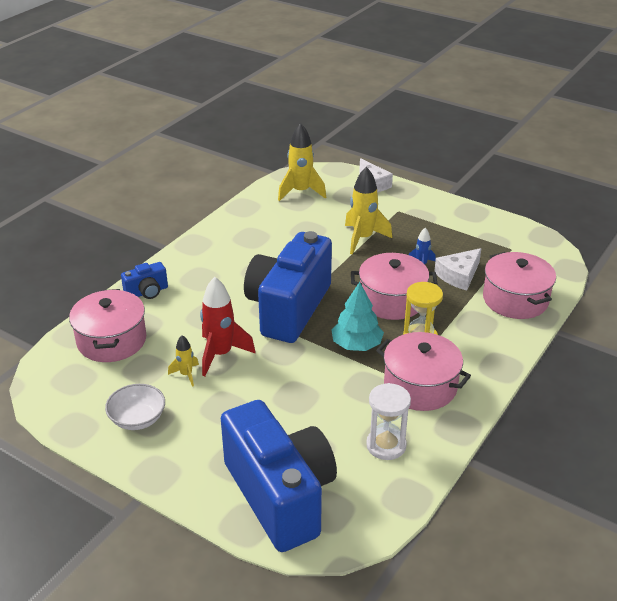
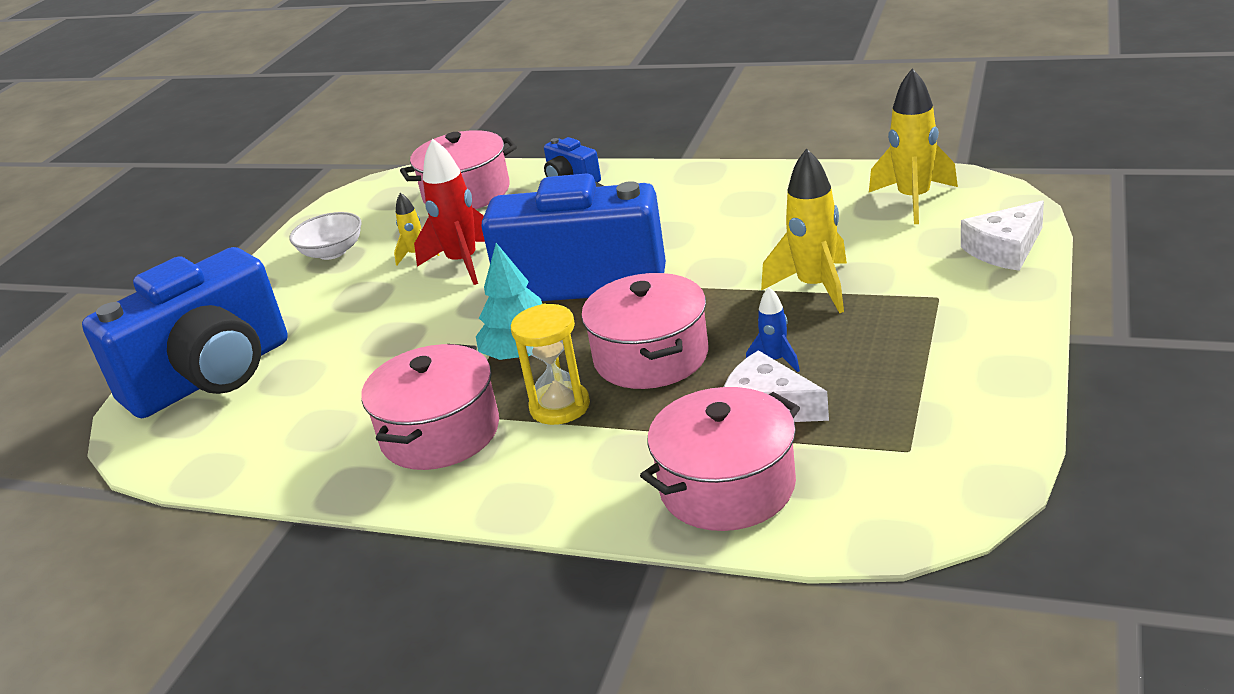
camera: 80 degrees right, 5 degrees down
white hourglass [366,383,411,460] -> none

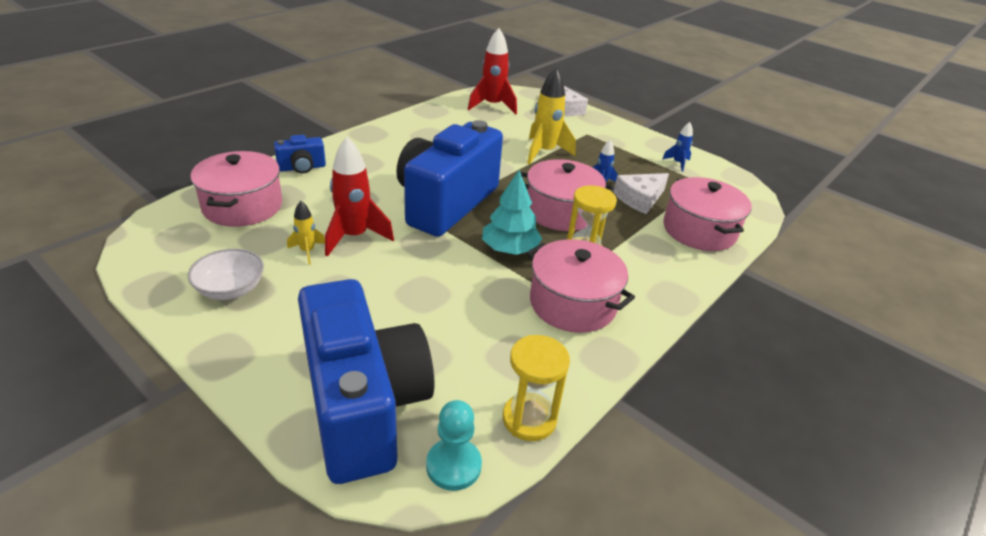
camera: 75 degrees left, 5 degrees up
yellow rocket [869,68,958,224] -> red rocket [468,28,517,114]
none -> turquoise pawn [426,400,482,491]
none -> yellow hourglass [503,335,570,441]
none -> blue rocket [662,122,693,172]

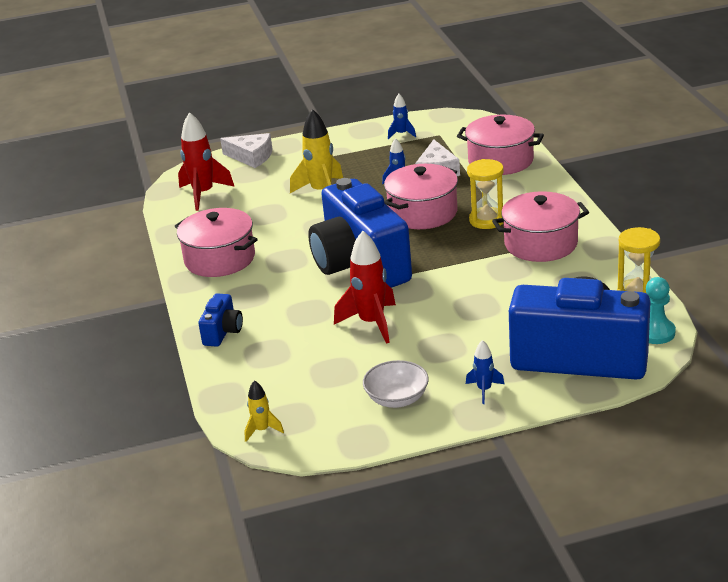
camera: 50 degrees left, 5 degrees down
pink pot [190,151,282,227] -> pink pot moved to [175,208,258,277]
yellow rocket [287,201,325,265] -> yellow rocket moved to [244,380,284,442]
turquoise tree [482,170,542,255] -> none
none -> blue rocket [466,340,504,404]

